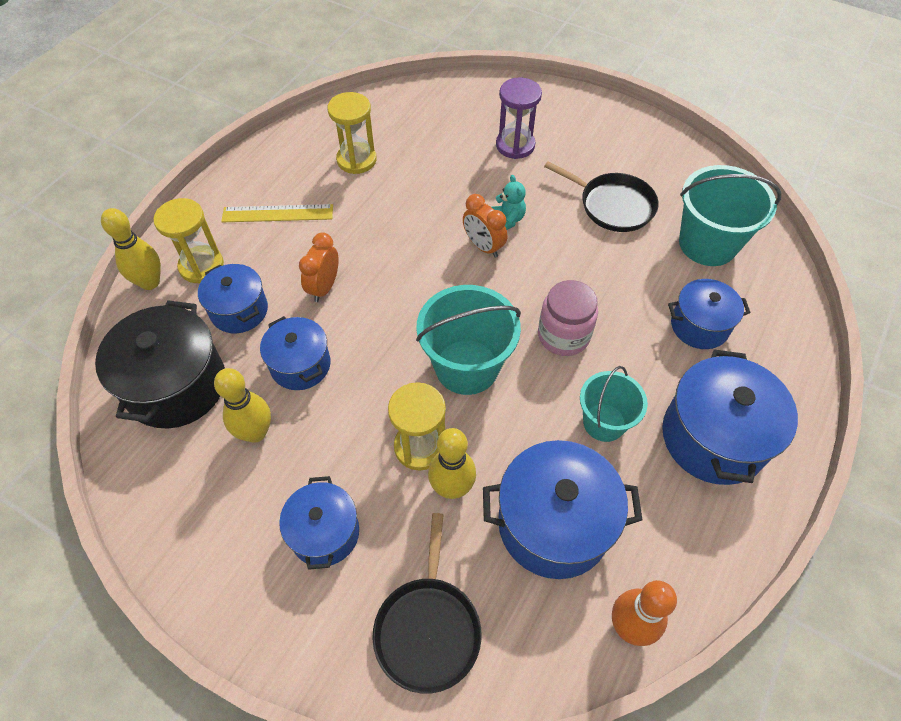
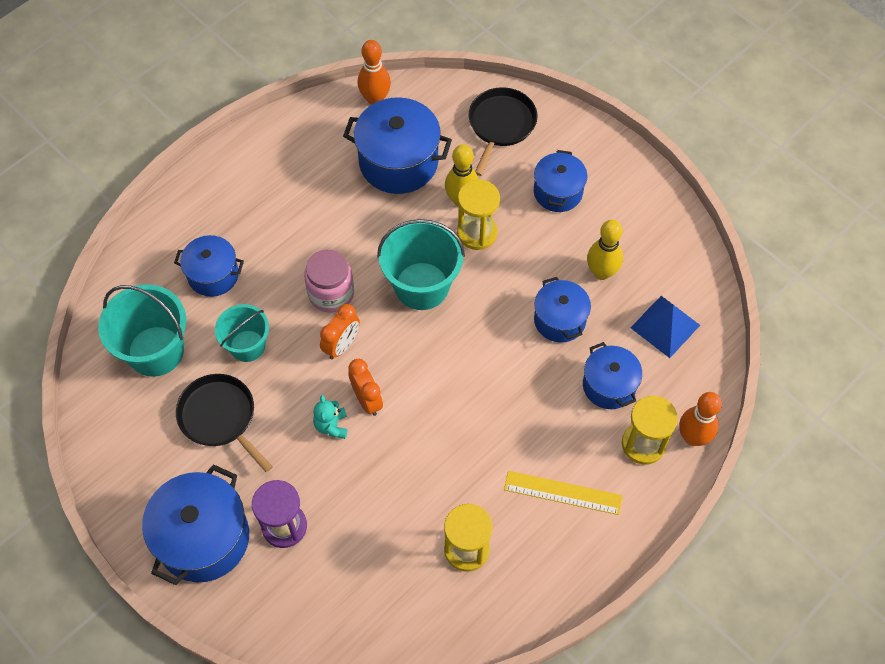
camera: 165 degrees left, 5 degrees up
black pot [95,300,225,428] -> blue pyramid [631,296,700,358]
yellow bowling pin [101,208,161,290] -> orange bowling pin [679,392,722,446]
orange clock [299,232,339,302] -> orange clock moved to [320,304,360,359]
turquoise bucket [580,366,648,442] -> turquoise bucket moved to [215,304,269,362]
blue pot [662,349,798,485] -> blue pot moved to [142,464,249,585]

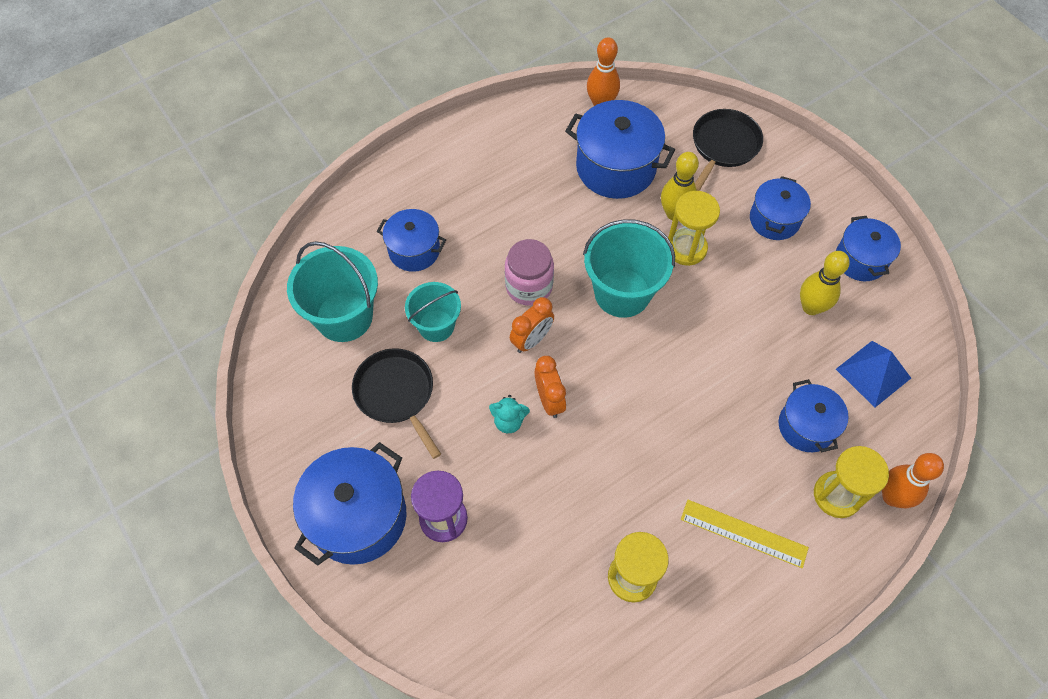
camera: 10 degrees right, 0 degrees up
turquoise teddy bear [313,395,347,439] -> turquoise teddy bear turned 90 degrees counterclockwise [489,395,530,433]
blue pot [534,277,591,343] -> blue pot moved to [836,216,901,281]

